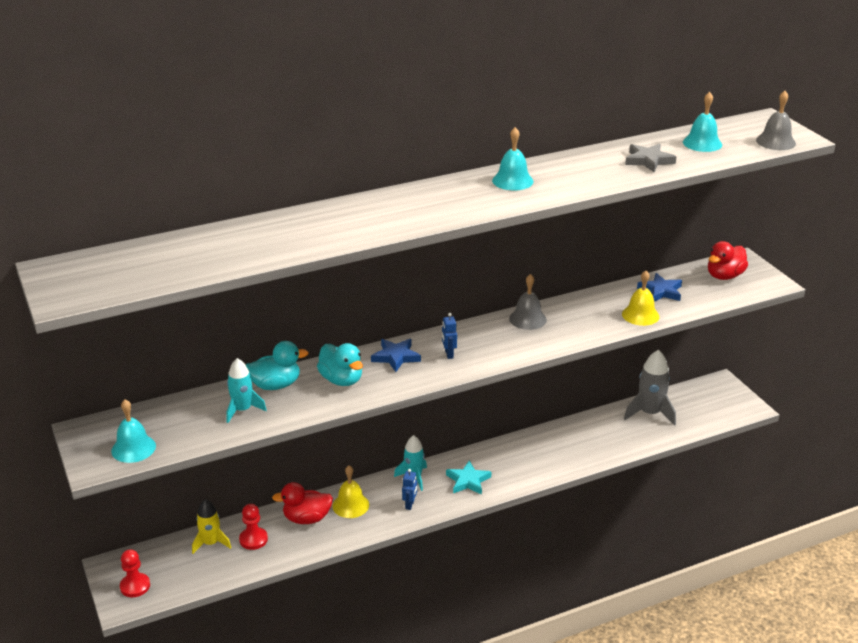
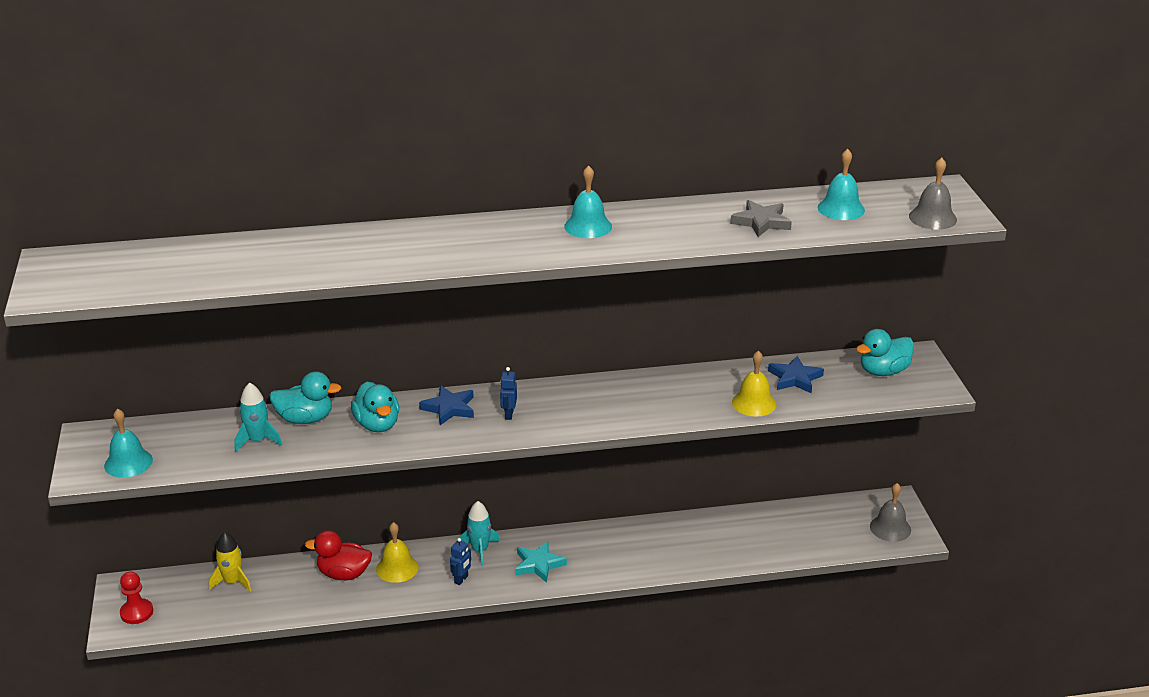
camera: 15 degrees right, 0 degrees up
red pawn [239,504,268,550] -> none
grey bell [509,274,547,330] -> grey bell moved to [870,483,911,542]
grey rocket [624,350,676,425] -> none
red duck [708,241,748,280] -> turquoise duck [856,329,914,376]

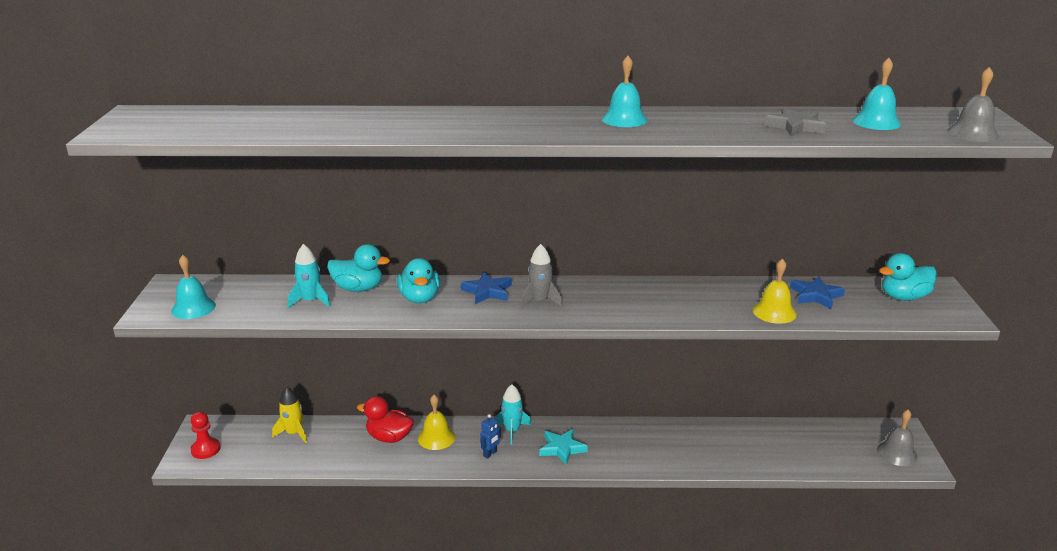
camera: 10 degrees right, 5 degrees down
blue robot [500,367,517,420] -> grey rocket [520,244,563,308]

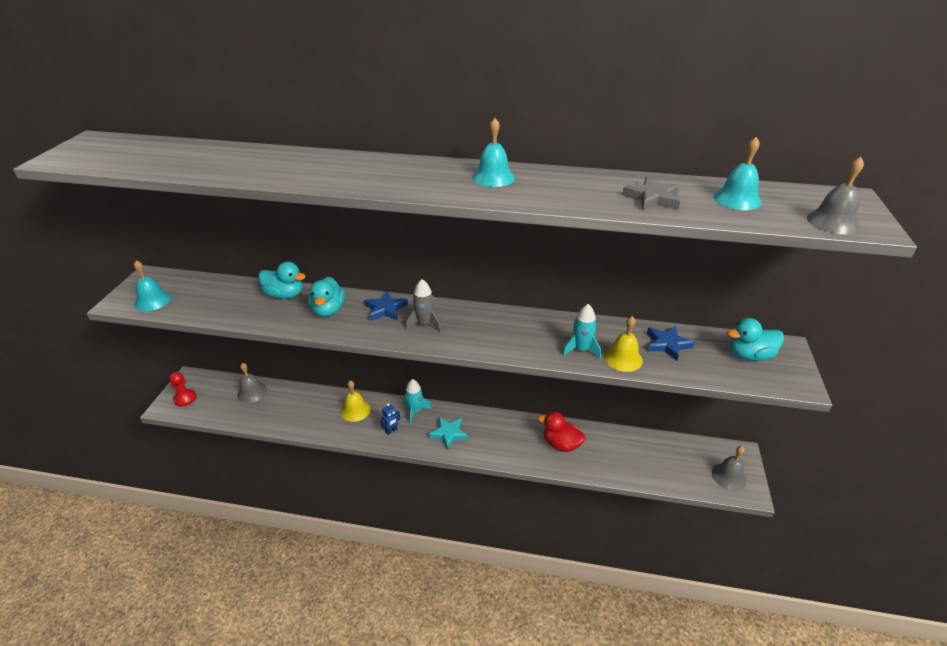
camera: 10 degrees right, 10 degrees up
yellow rocket [272,387,307,443] -> grey bell [237,363,267,403]
turquoise rocket [288,244,331,308] -> turquoise rocket moved to [562,304,601,358]
red duck [357,396,414,443] -> red duck moved to [538,412,586,452]

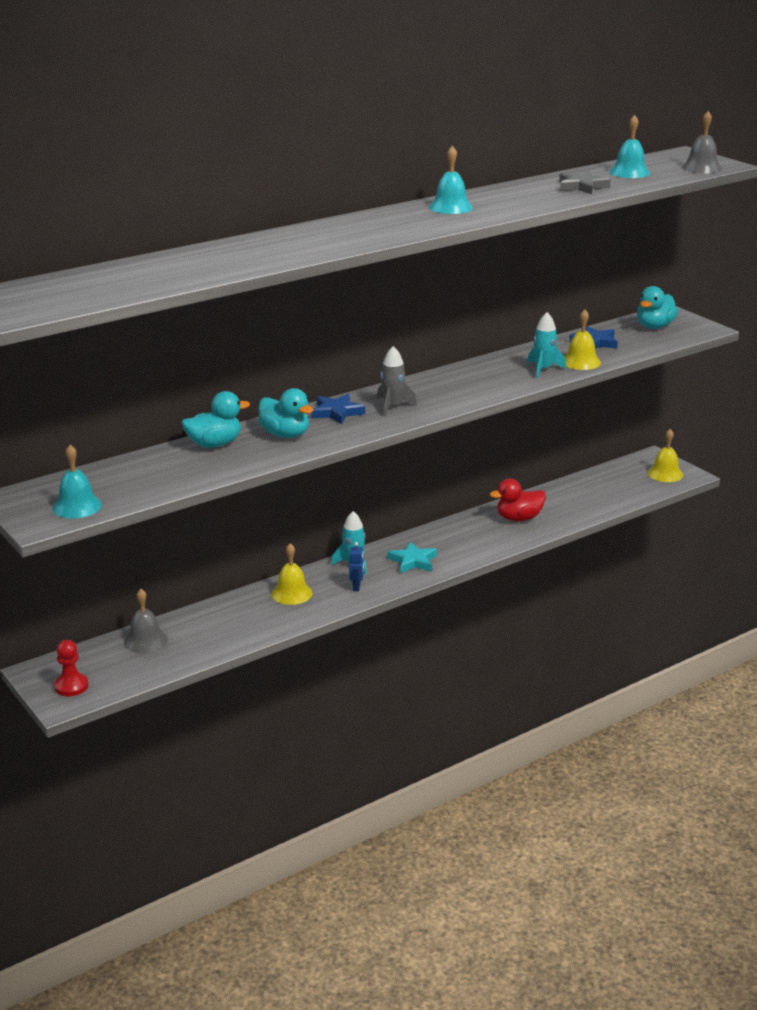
camera: 45 degrees left, 10 degrees down
grey bell [712,446,747,491] -> yellow bell [647,429,683,482]

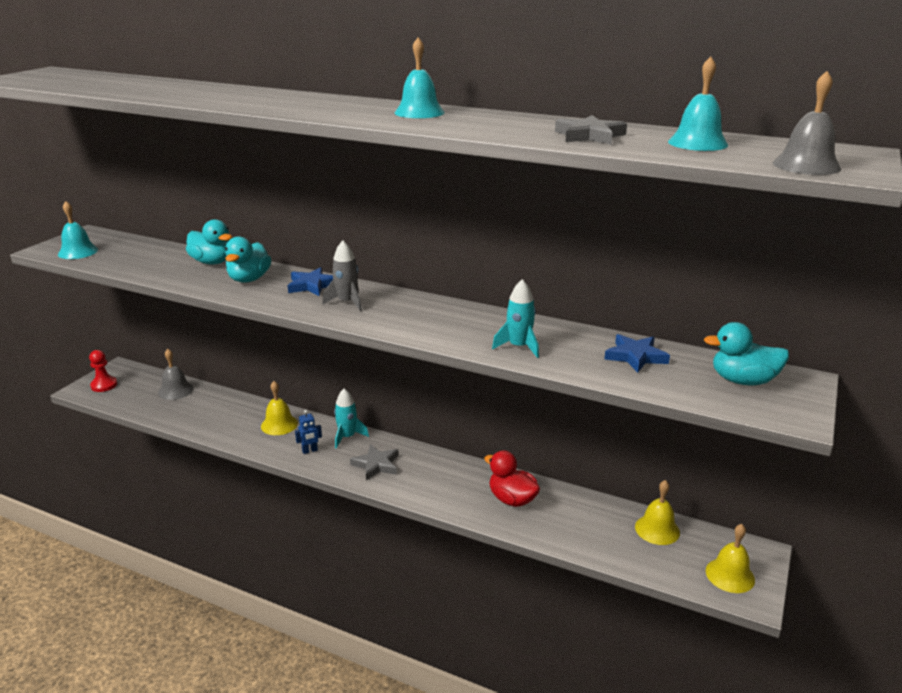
camera: 60 degrees right, 0 degrees up
turquoise star [388,541,437,573] -> grey star [350,444,399,480]
yellow bell [564,309,601,370] -> yellow bell moved to [635,480,680,545]

